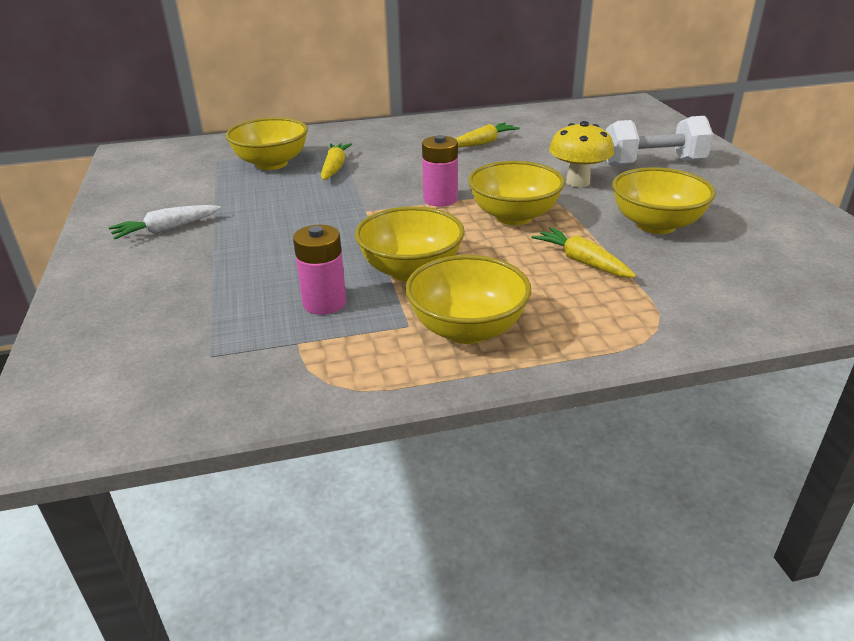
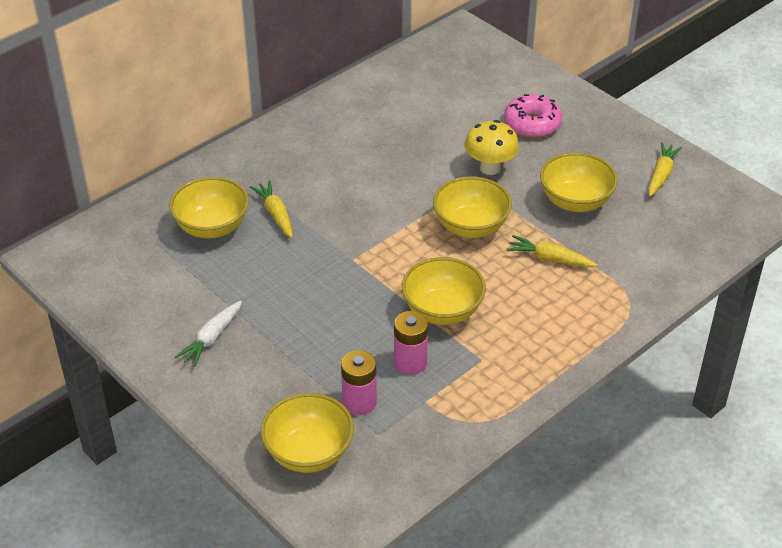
camera: 30 degrees left, 10 degrees up
yellow bowl [405,255,531,344] -> yellow bowl moved to [261,393,354,473]
pink battery [422,135,458,207] -> pink battery moved to [341,350,377,415]
yellow carrot [455,123,520,147] -> yellow carrot moved to [648,142,682,197]
white dumbbell [606,116,713,167] -> pink donut [504,94,562,138]

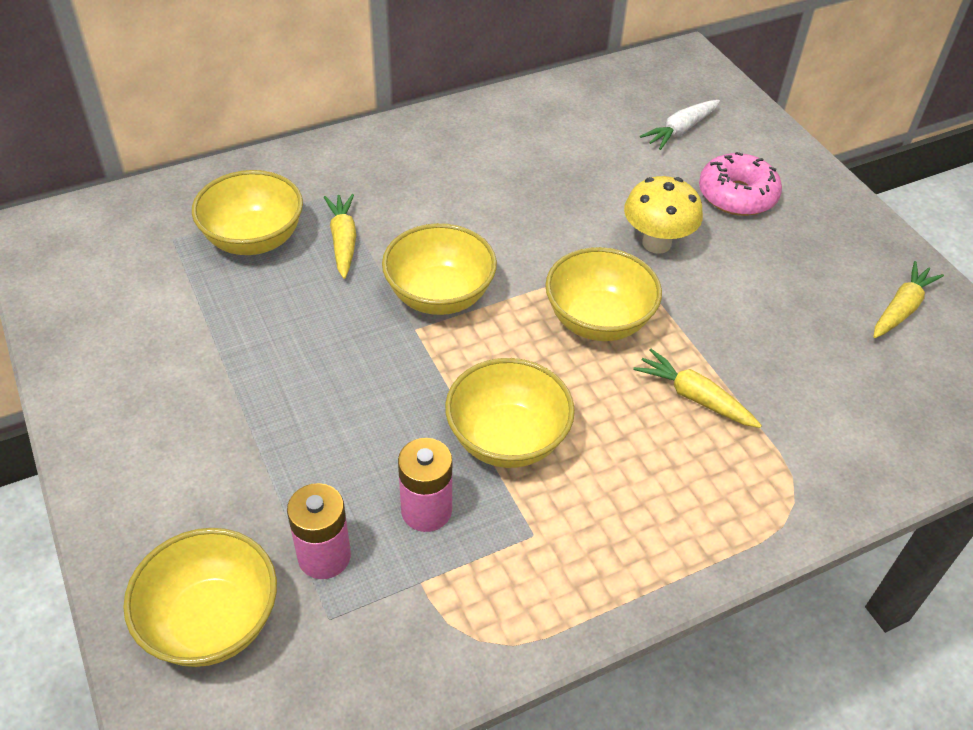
camera: 15 degrees right, 5 degrees up
white carrot [175,300,242,367] -> white carrot moved to [640,100,720,150]
yellow bowl [540,152,618,212] -> yellow bowl moved to [382,223,497,315]

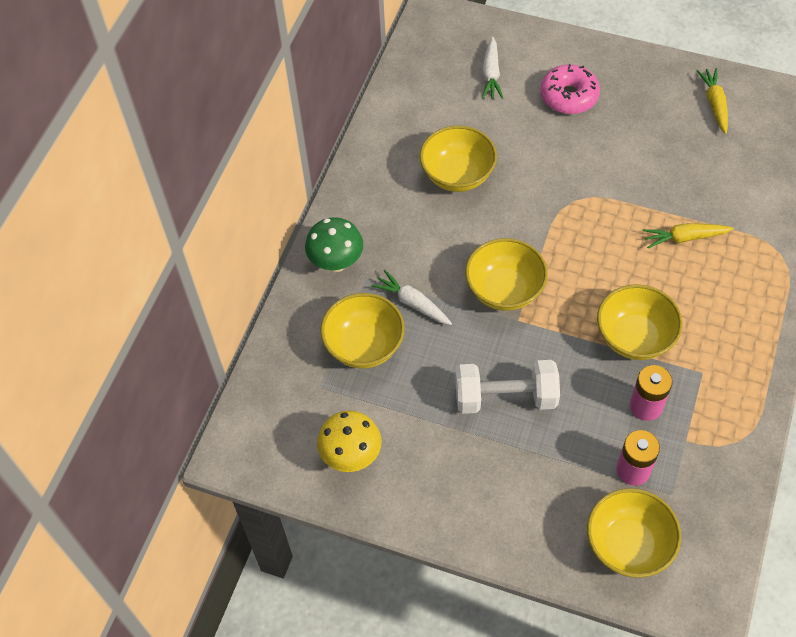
camera: 40 degrees left, 10 degrees up
yellow carrot [324,194,356,279] -> white carrot [371,270,452,325]
yellow bowl [545,247,662,341] -> yellow bowl moved to [420,125,497,192]
yellow mushroom [624,176,703,254] -> yellow mushroom moved to [317,411,382,472]
none -> green mushroom [305,217,363,272]
none -> white dumbbell [455,360,560,414]

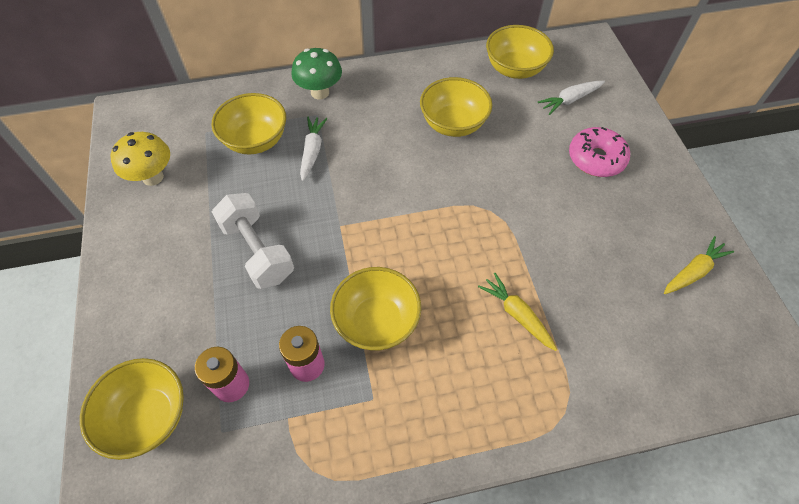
camera: 55 degrees right, 0 degrees up
yellow bowl [465,238,548,311] -> yellow bowl moved to [486,25,554,79]

